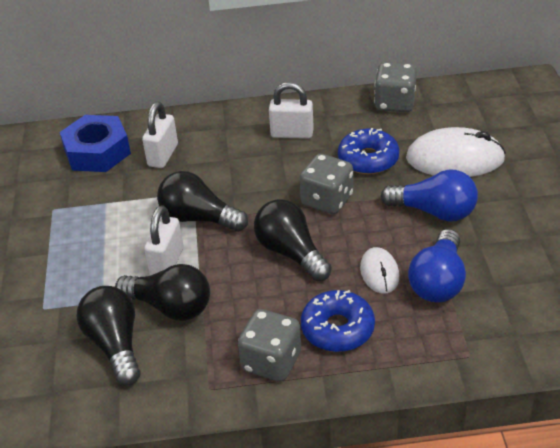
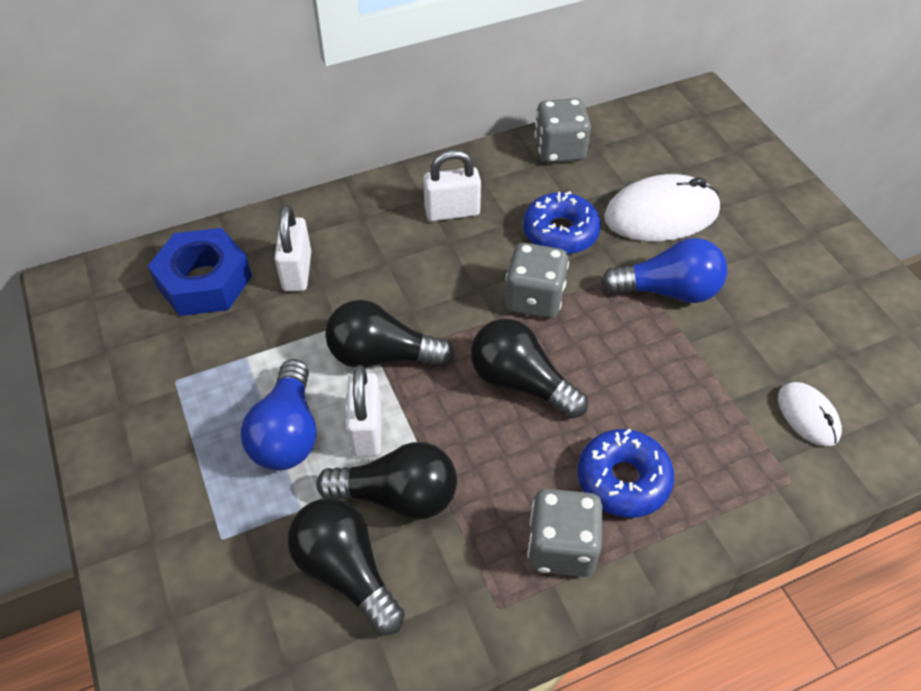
camera: 20 degrees left, 10 degrees up
white mouse [360,247,399,294] -> white mouse moved to [778,382,842,447]
blue light bulb [408,229,466,303] -> blue light bulb moved to [241,359,317,470]

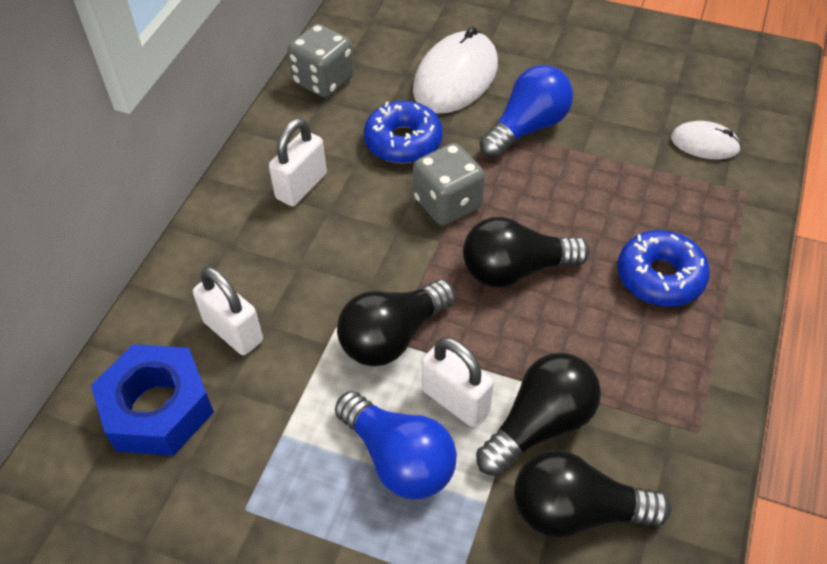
camera: 45 degrees left, 0 degrees up
grey dice [527,489,603,577] -> none

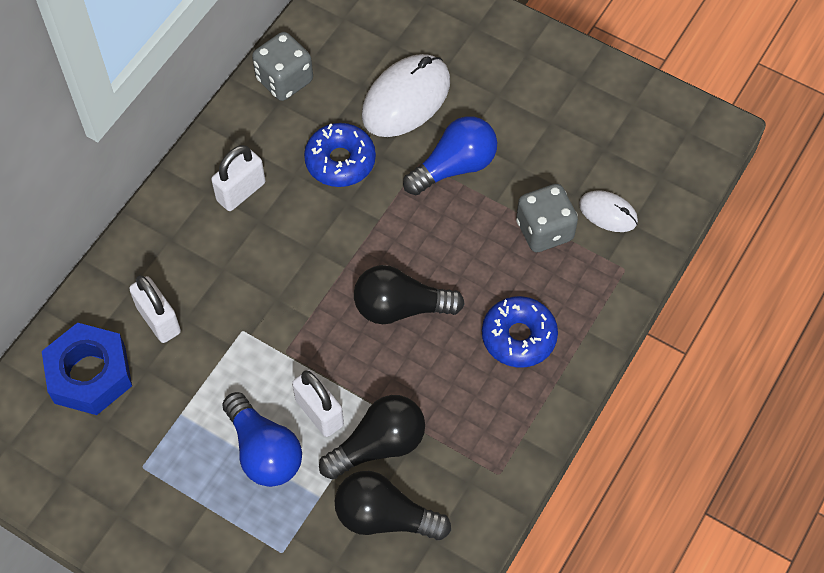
camera: 10 degrees right, 10 degrees up
black light bulb [337,279,456,366] -> none
grey dice [413,143,485,225] -> grey dice moved to [516,184,578,252]

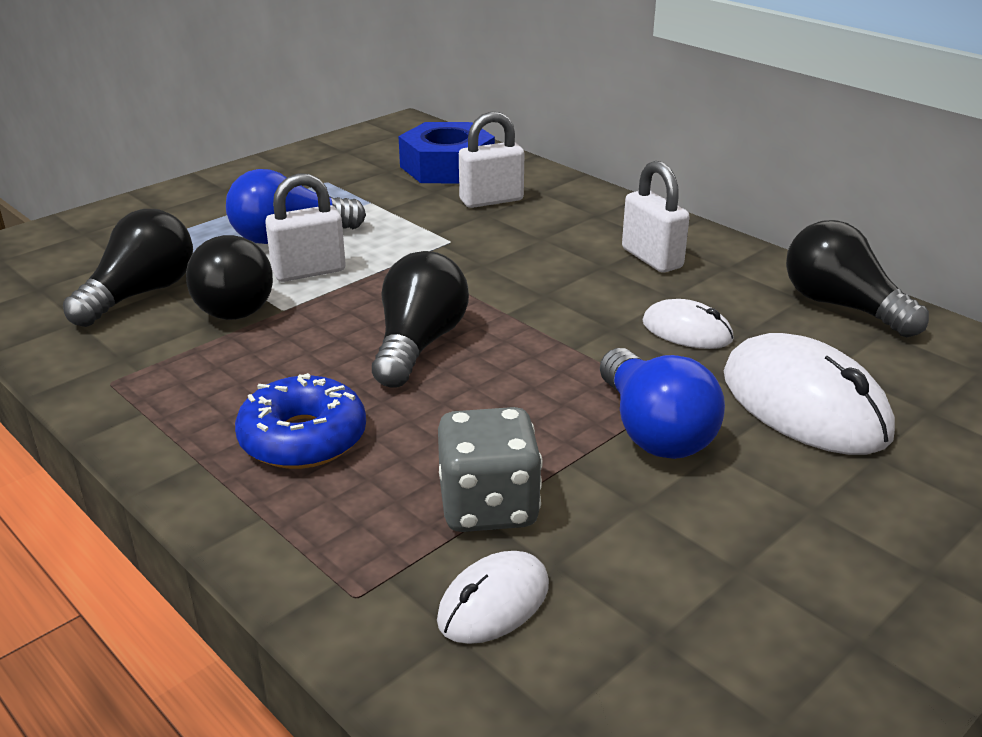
camera: 105 degrees right, 30 degrees down
grey dice [252,32,313,101] -> black light bulb [786,220,929,337]
blue donut [304,123,376,187] -> white mouse [642,299,734,349]

